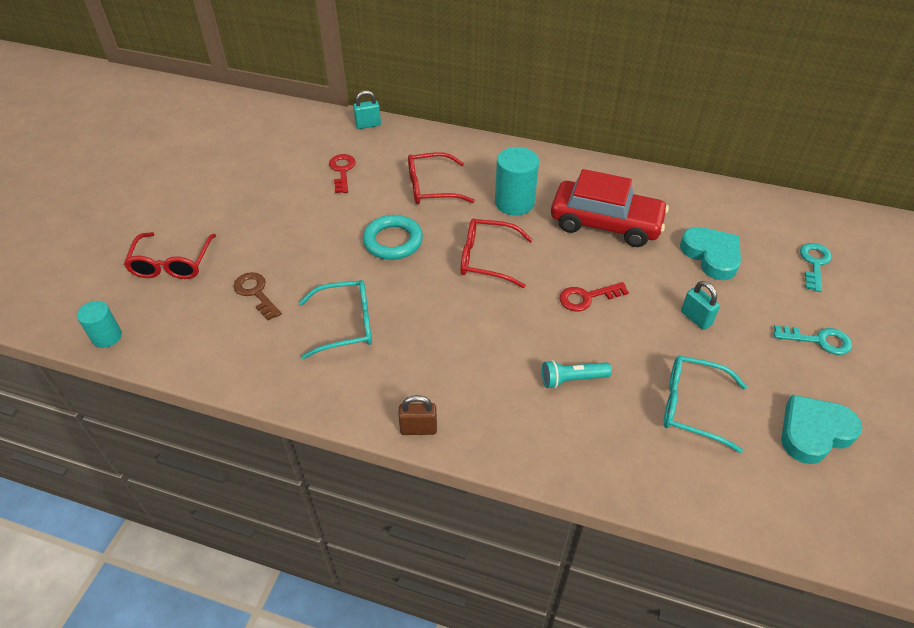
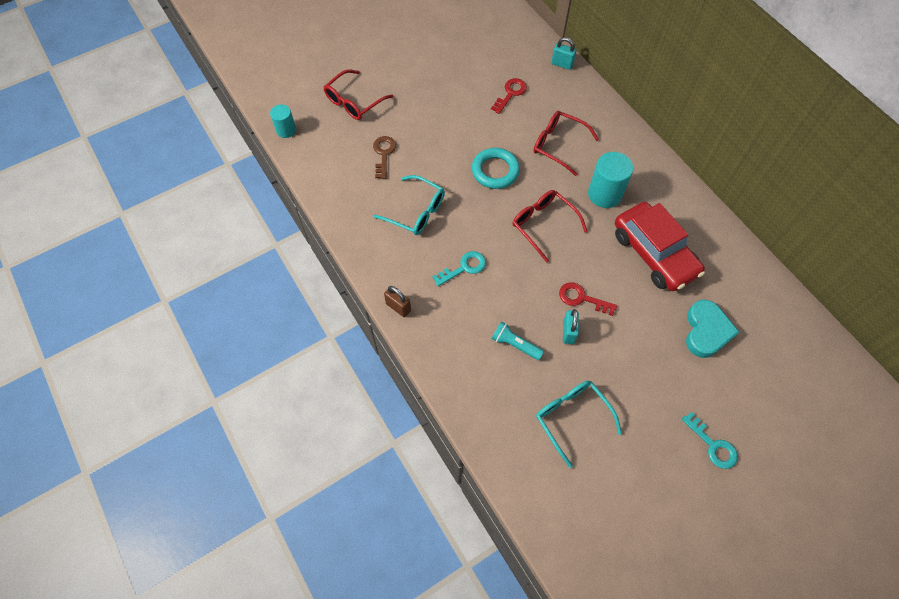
camera: 40 degrees right, 15 degrees up
turquoise padlock [681,281,720,330] -> turquoise padlock moved to [563,309,579,344]
turquoise heart [781,395,862,464] -> none
turquoise key [800,243,832,292] -> turquoise key moved to [432,251,486,286]

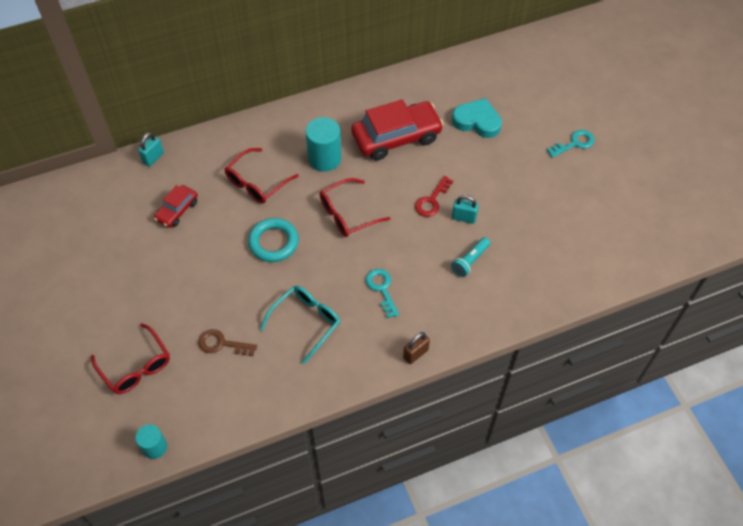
camera: 80 degrees left, 5 degrees down
red key [491,78,527,114] -> red car [154,185,198,228]
turquoise glasses [536,381,622,468] -> none

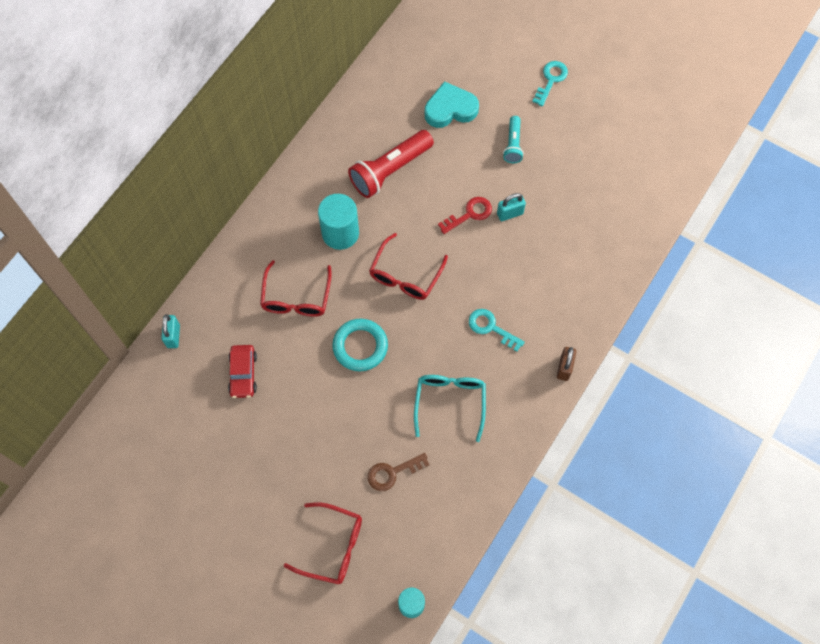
camera: 35 degrees left, 10 degrees up
red car [351,99,444,161] -> red flashlight [348,130,434,198]
red key [415,176,453,217] -> red key turned 120 degrees counterclockwise [438,197,492,234]
turquoise flashlight [451,237,490,277] -> turquoise flashlight moved to [503,116,524,163]

